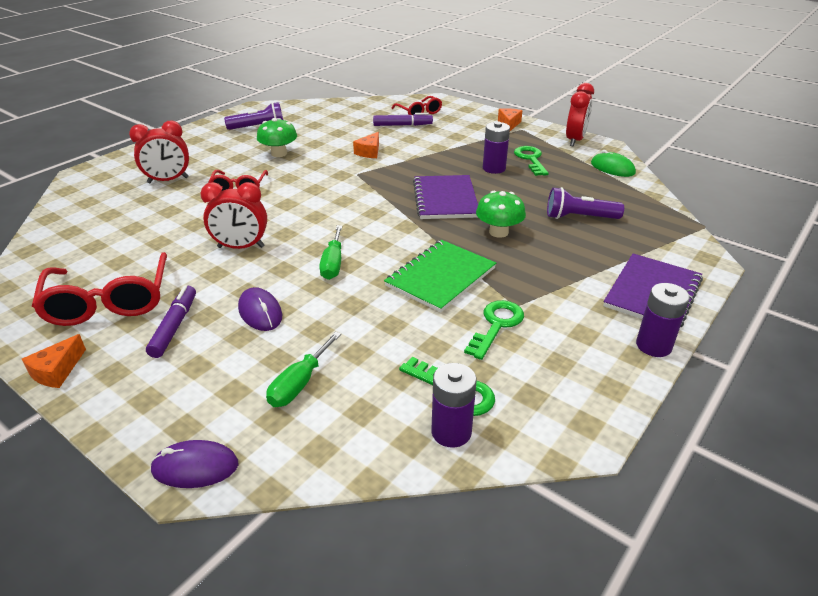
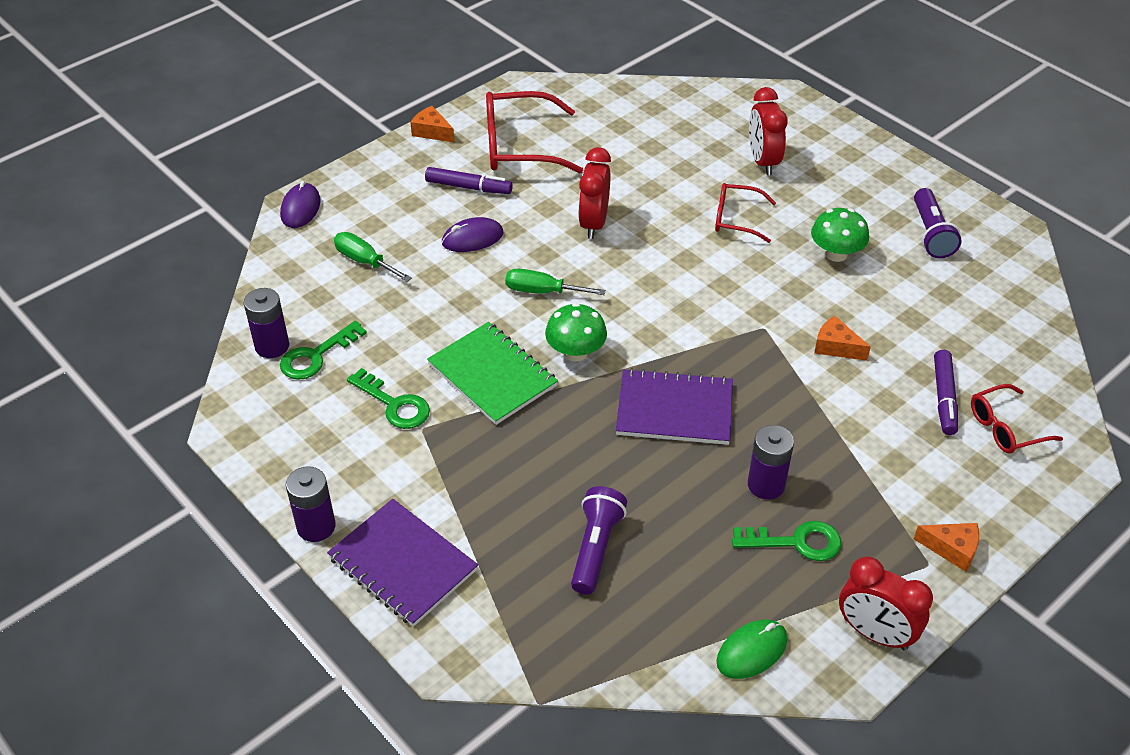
camera: 100 degrees right, 10 degrees up
green mushroom [476,191,526,238] -> green mushroom moved to [545,303,607,361]

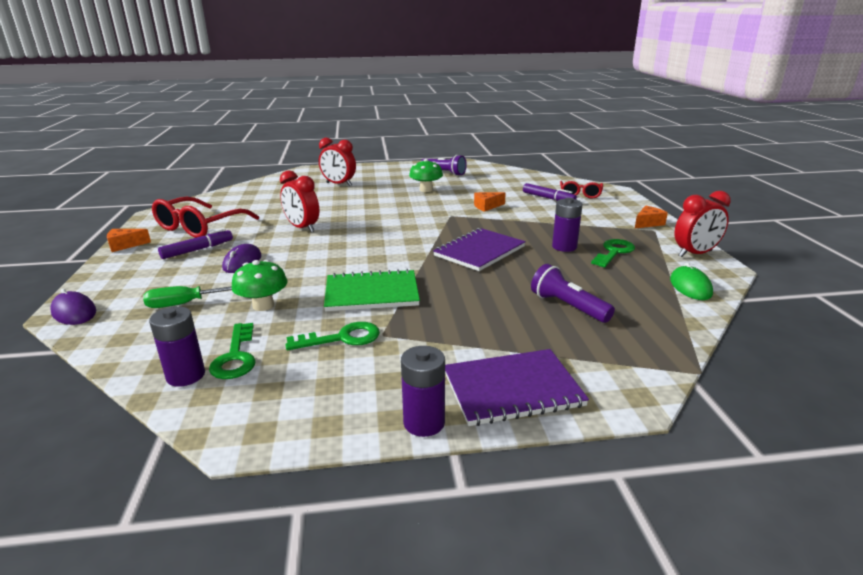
camera: 55 degrees left, 20 degrees down
green screwdriver [505,269,606,295] -> none
green mushroom [545,303,607,361] -> green mushroom moved to [232,260,288,311]
red glasses [715,183,776,243] -> none

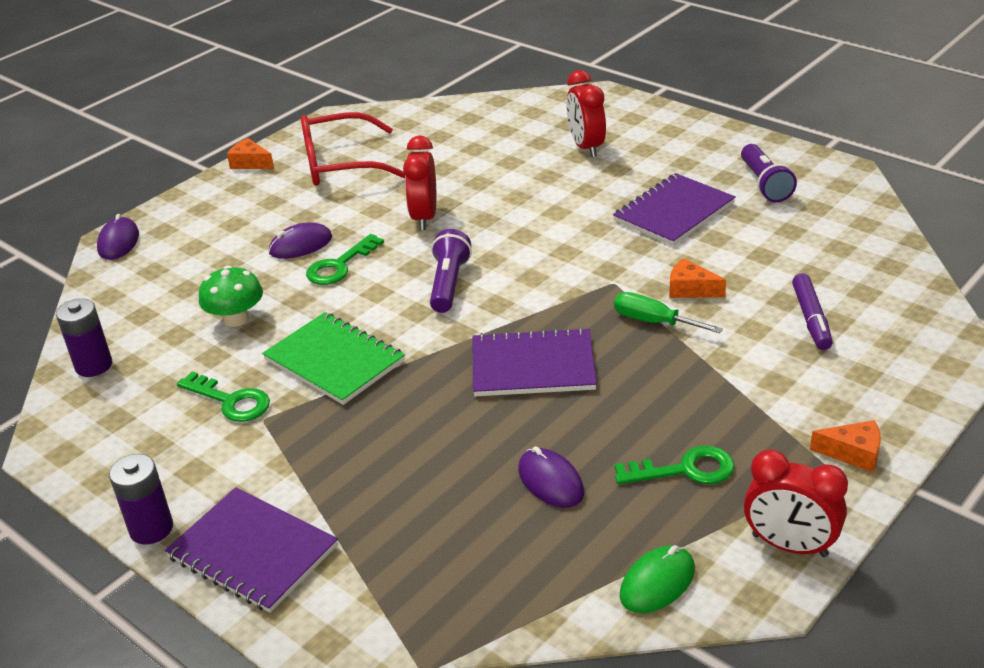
camera: 50 degrees right, 10 degrees up
green screwdriver [143,286,232,308] -> green screwdriver moved to [614,292,723,333]
purple marker [158,228,233,259] -> none
green key [209,323,256,379] -> green key moved to [306,234,384,285]
green mushroom [409,159,443,192] -> purple notebook [613,173,736,246]
purple flashlight [531,264,615,323] -> purple flashlight moved to [430,229,472,313]
purple battery [552,198,583,252] -> none
red glasses [560,181,603,199] -> none
none -> purple mouse [518,446,584,508]

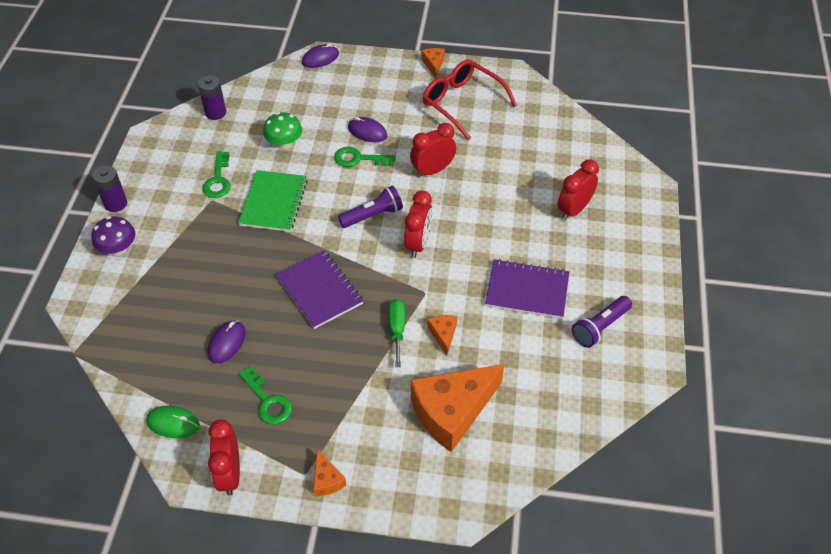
camera: 55 degrees right, 15 degrees up
purple notebook [165,487,338,613] -> purple mushroom [91,216,136,256]
purple marker [792,273,833,350] -> orange cheese [411,364,504,452]
none -> red clock [404,191,432,258]

